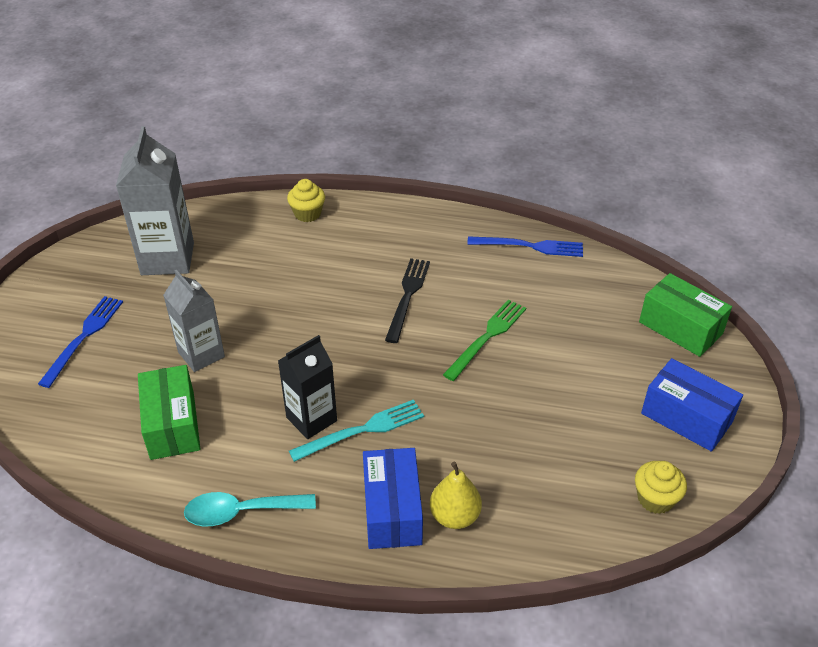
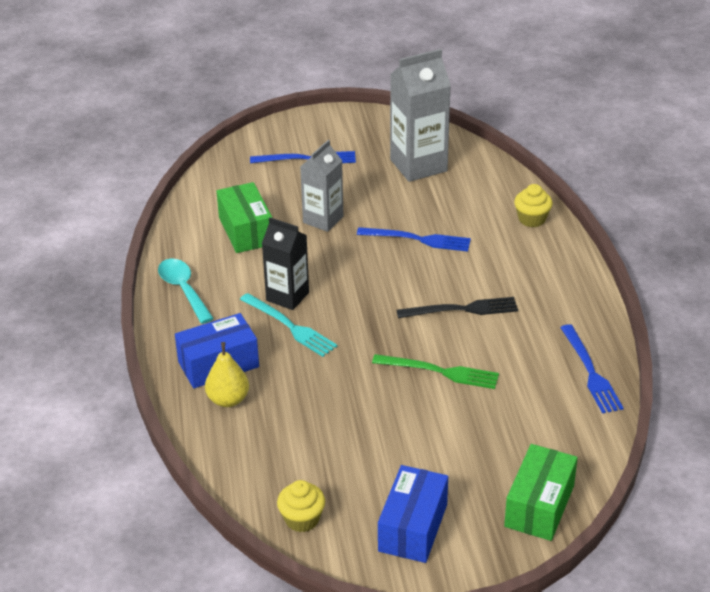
camera: 70 degrees right, 5 degrees down
green box [138,365,200,460] -> green box turned 75 degrees counterclockwise [216,182,272,253]
none -> blue fork [357,227,471,252]

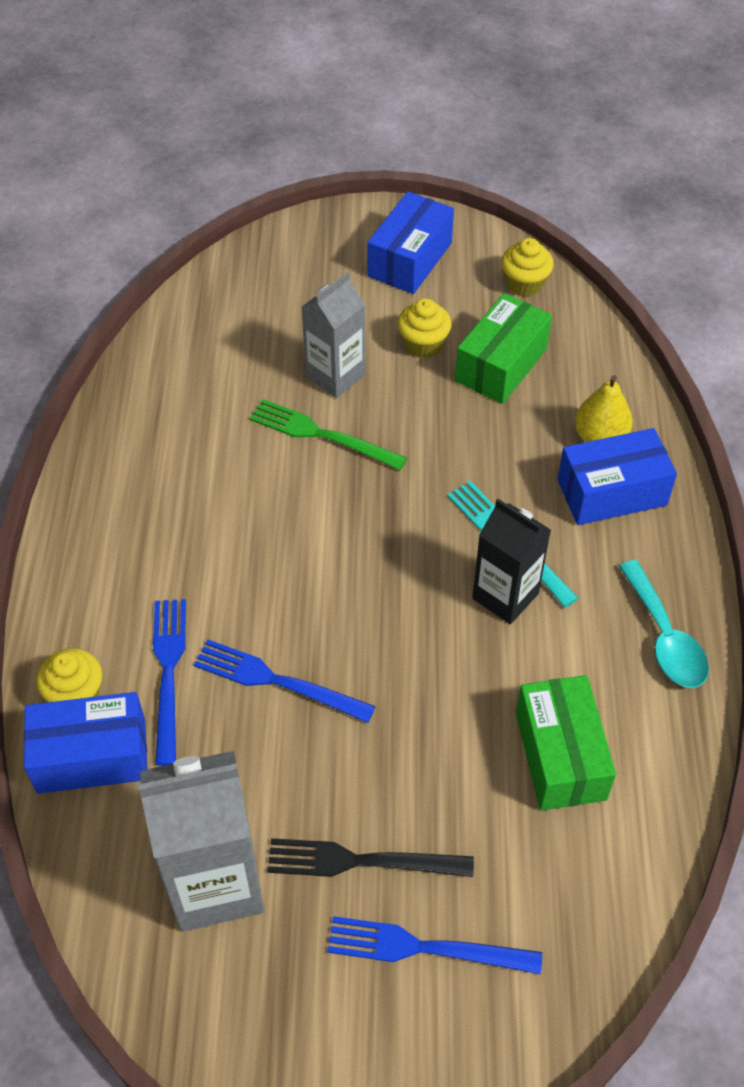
camera: 170 degrees left, 15 degrees up
grey carton [300,140,343,232] -> grey carton moved to [302,272,365,398]
black fork [397,297,518,318] -> black fork moved to [268,838,474,877]
green box [504,444,578,541] -> green box moved to [455,293,552,404]
blue fork [560,324,624,414] -> blue fork moved to [153,599,186,766]
none -> blue box [24,692,148,794]
none -> yellow cupcake [398,298,452,358]

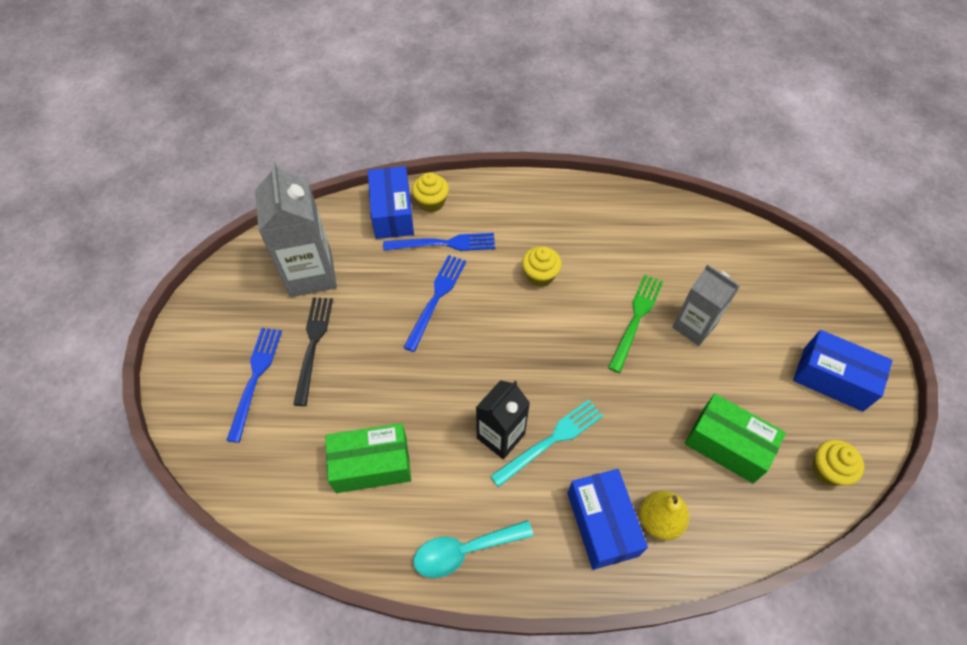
camera: 90 degrees right, 5 degrees up
yellow cupcake [398,298,452,358] -> yellow cupcake moved to [522,246,562,287]

